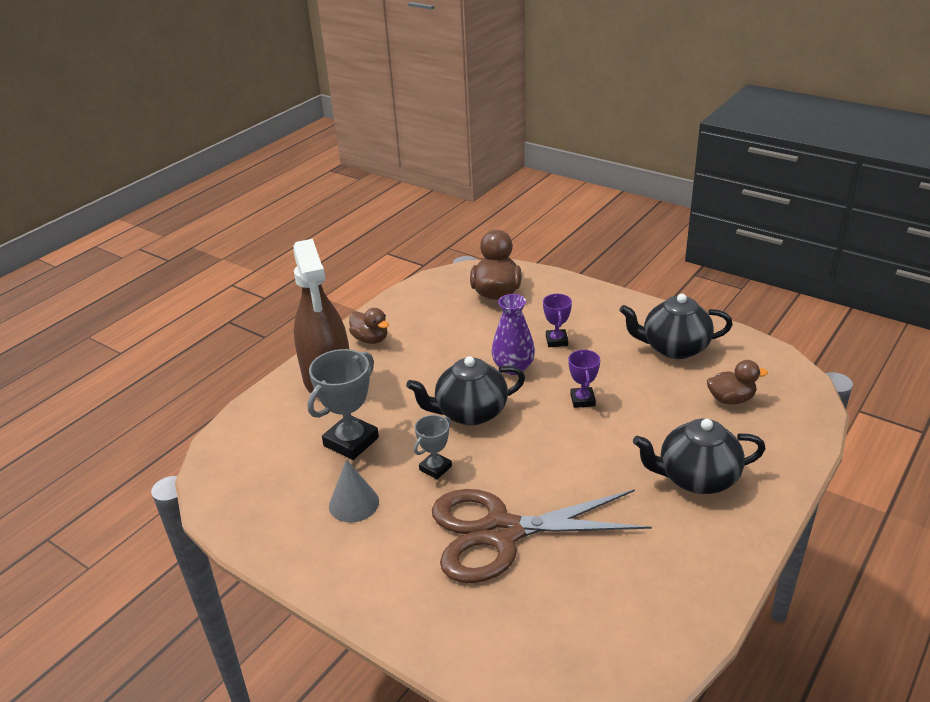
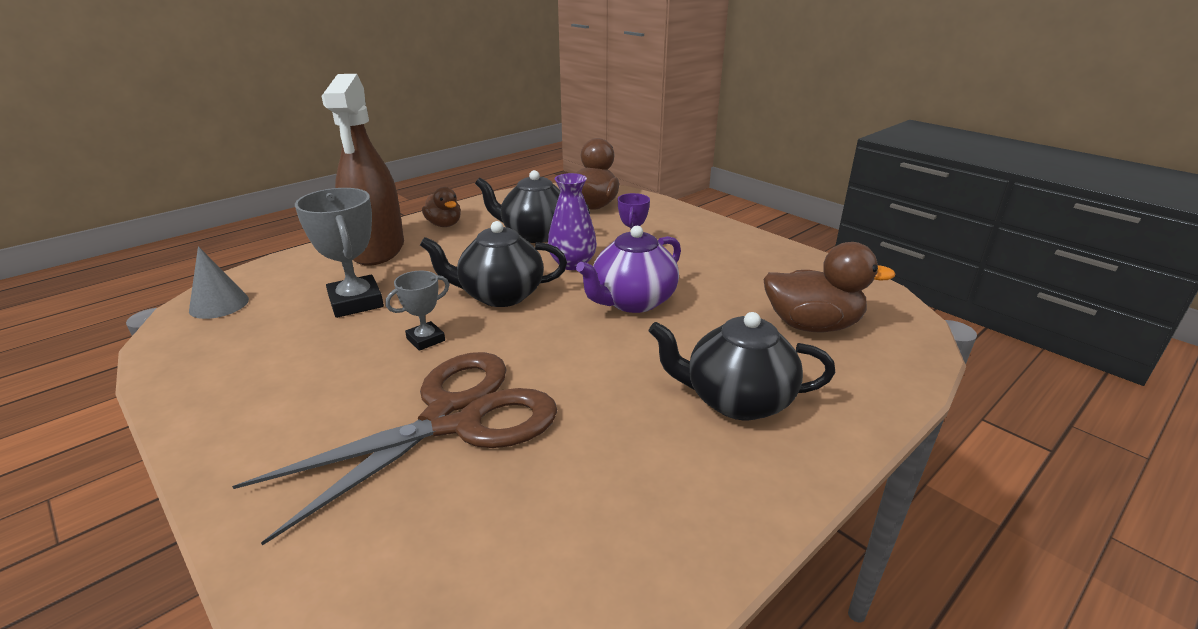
camera: 10 degrees right, 5 degrees down
grey trophy [307,349,379,460] -> grey trophy turned 75 degrees counterclockwise [295,188,384,318]
grey cone [329,459,379,523] -> grey cone moved to [189,246,249,319]
brown scissors [432,489,652,583] -> brown scissors turned 135 degrees clockwise [232,352,557,546]
purple trophy [568,349,600,408] -> purple teapot [576,226,681,313]
black teapot [620,294,733,359] -> black teapot moved to [475,170,590,243]
brown duck [707,360,768,404] -> brown duck [763,242,895,332], size x1.60

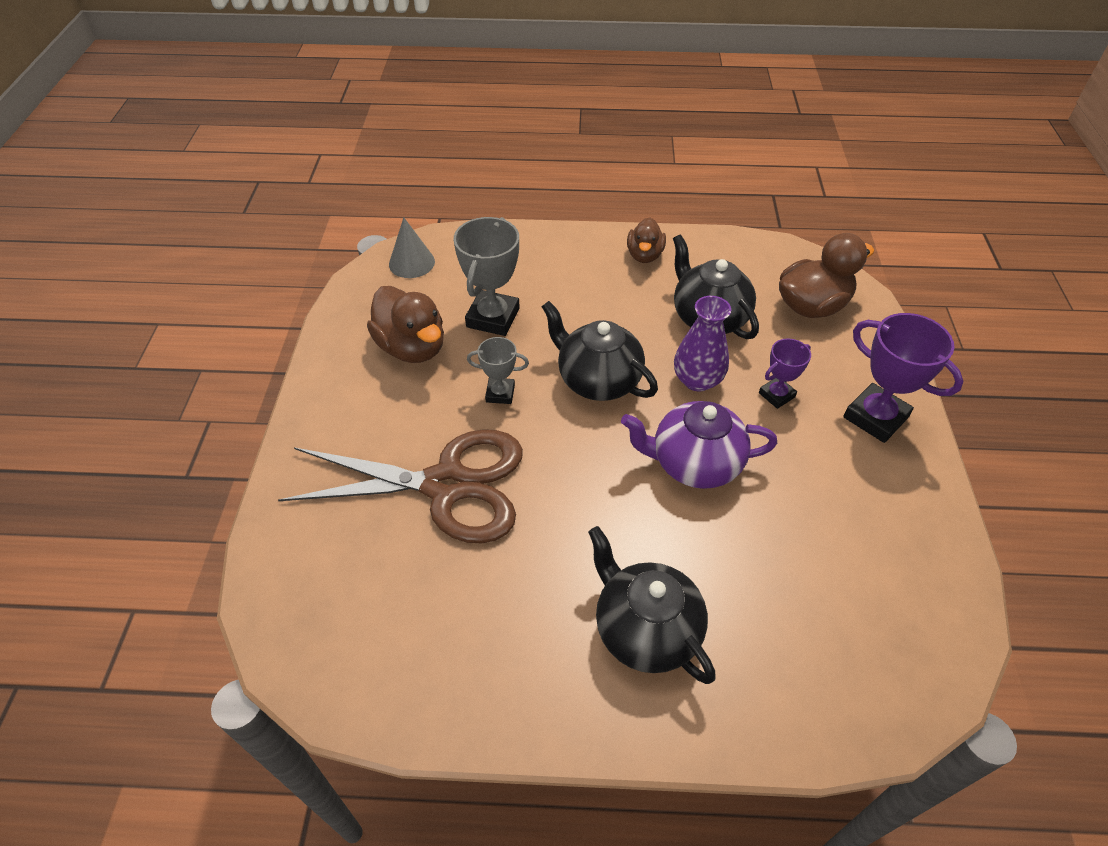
camera: 45 degrees right, 20 degrees up
brown spray bottle [321,74,404,266] -> none
brown duck [763,242,895,332] -> brown duck moved to [367,286,444,363]
none -> purple trophy [843,313,964,443]

